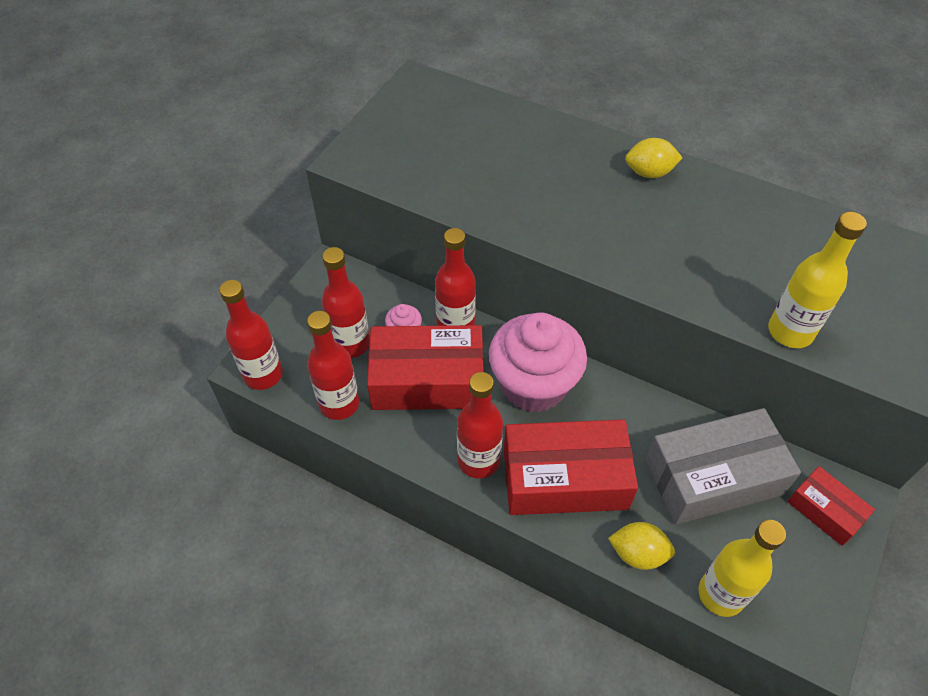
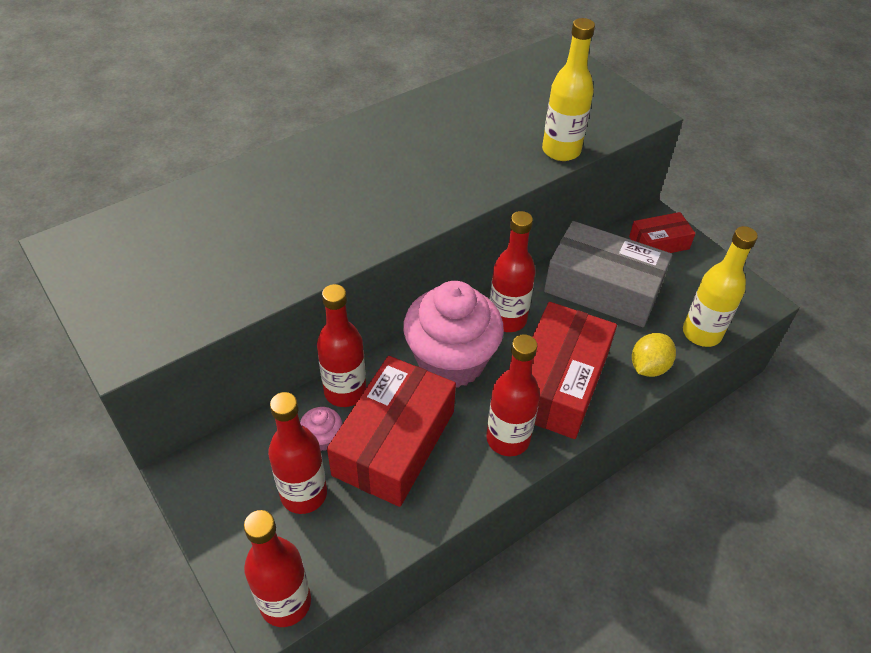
camera: 65 degrees left, 5 degrees down
red bottle [307,311,359,420] -> red bottle moved to [490,211,536,332]
yellow lemon [625,138,683,178] -> none
grey box [645,408,801,525] -> grey box turned 75 degrees counterclockwise [544,221,672,327]

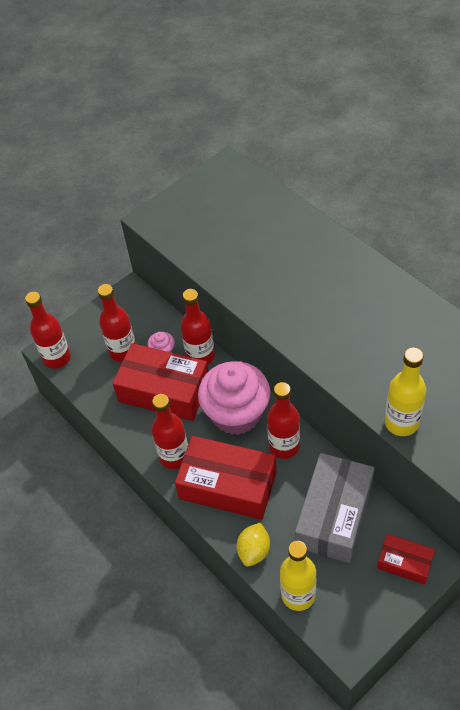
camera: 90 degrees right, 5 degrees up
red box [629,212,696,253] -> red box turned 45 degrees counterclockwise [377,534,435,585]
yellow lemon [632,333,676,377] -> yellow lemon turned 75 degrees clockwise [237,522,270,567]

